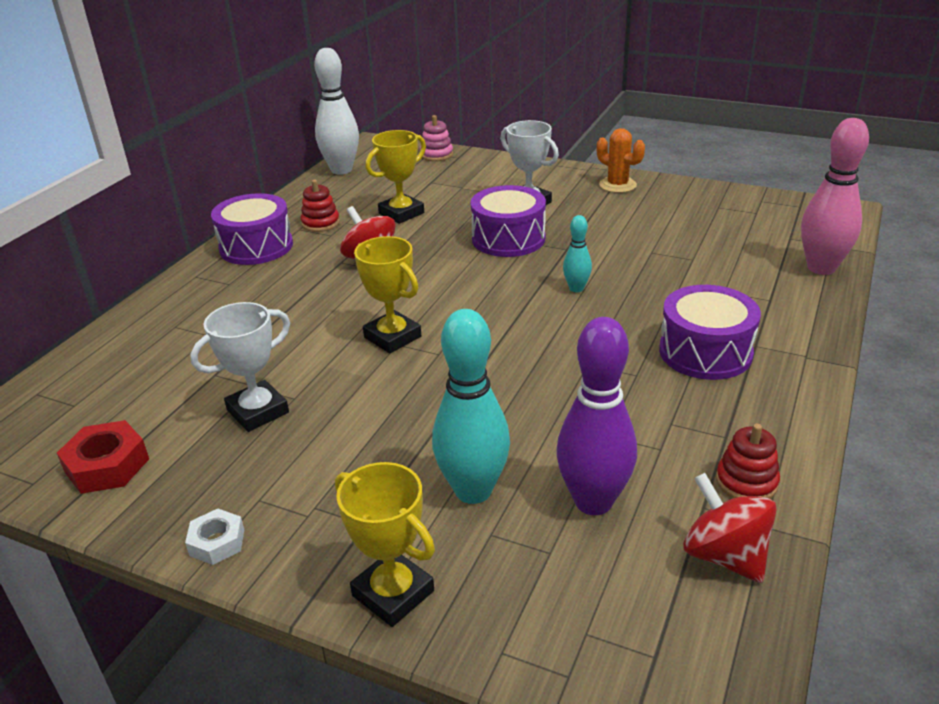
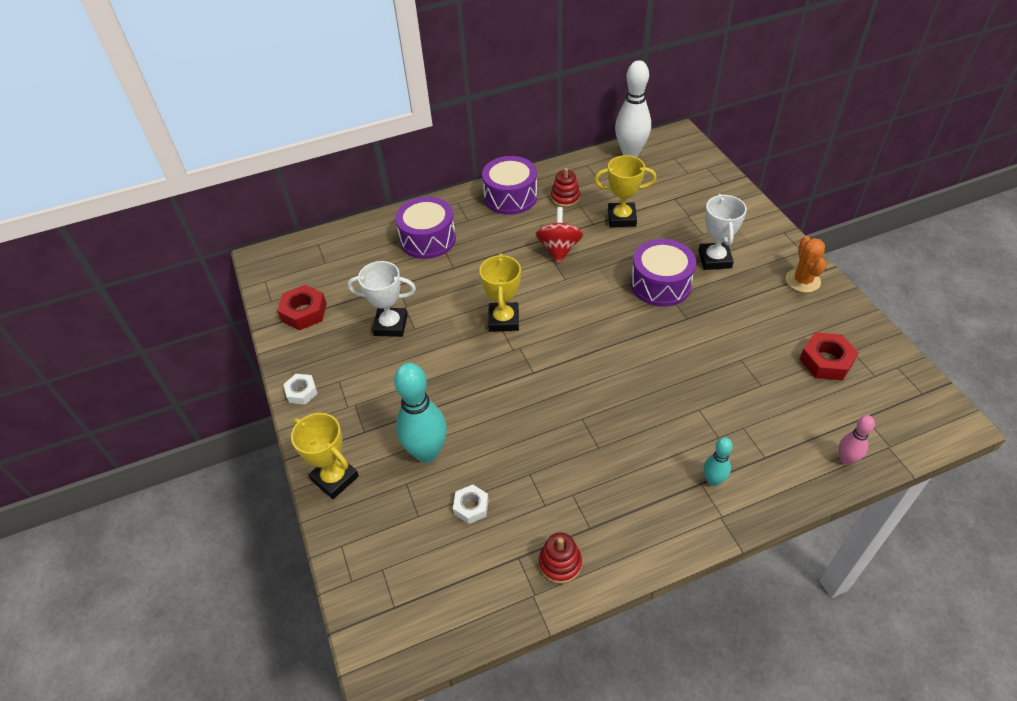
camera: 45 degrees right, 15 degrees up
yellow trophy [335,462,435,627] -> yellow trophy turned 45 degrees counterclockwise [291,413,359,499]
pink stacking toy [420,115,453,161] -> none
purple bowling pin [557,317,637,515] -> white nut [453,485,489,524]
turquoise bowling pin [563,215,592,292] -> turquoise bowling pin moved to [704,437,733,486]
purple drum [659,285,761,380] -> purple drum moved to [395,197,456,259]
red spinning top [683,473,777,583] -> none
pink bowling pin [801,118,869,275] -> pink bowling pin [839,415,875,465], size x0.51
none -> red nut [800,332,859,380]

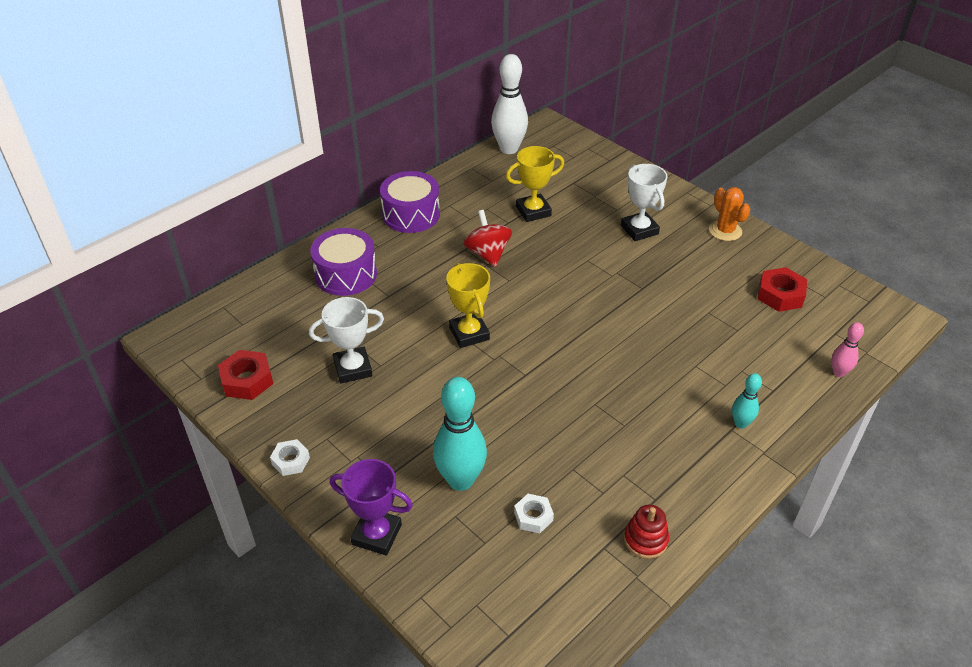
camera: 25 degrees left, 5 degrees down
yellow trophy [291,413,359,499] -> purple trophy [330,459,413,556]
red stacking toy [551,168,580,207] -> none
purple drum [631,239,696,307] -> none

